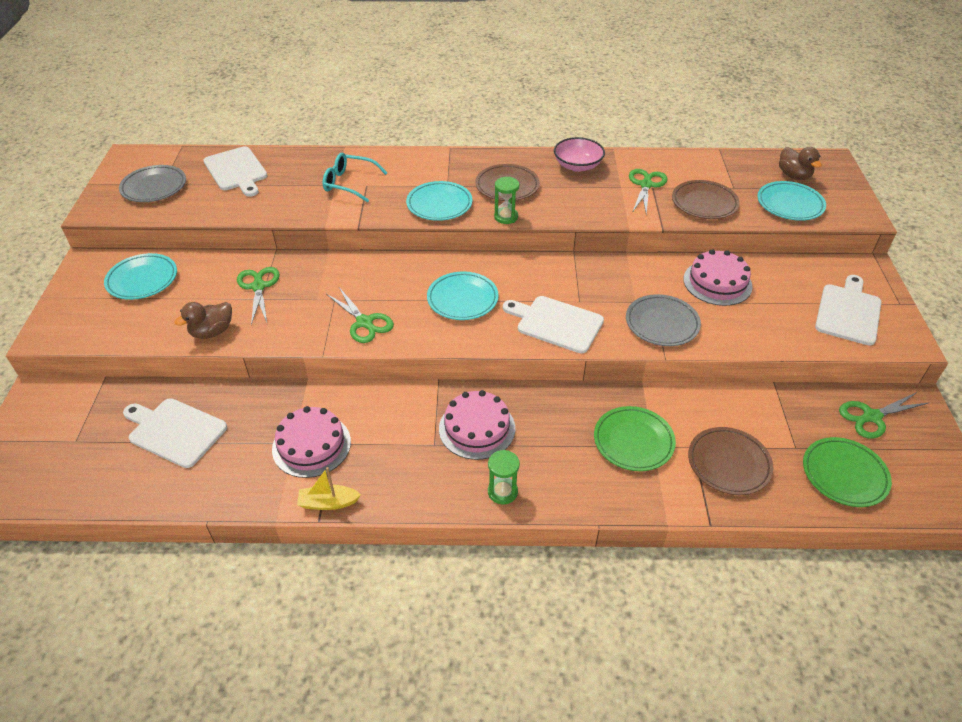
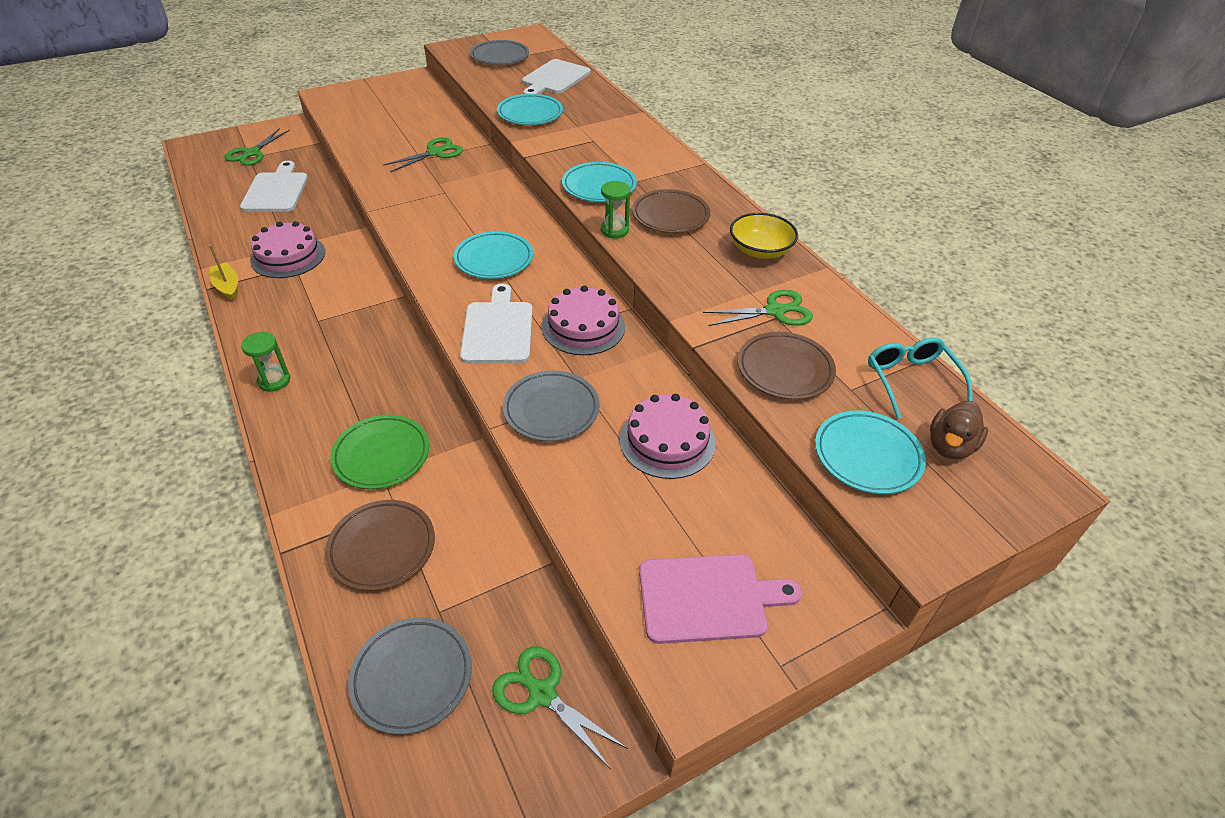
camera: 60 degrees right, 0 degrees up
turquoise plate [104,253,177,300] -> turquoise plate moved to [497,94,563,125]
brown duck [174,302,232,339] -> none
turquoise glasses [323,153,387,202] -> turquoise glasses moved to [868,337,973,419]
green scissors [326,287,394,343] -> green scissors moved to [224,128,290,166]
pink cake [439,390,515,460] -> pink cake moved to [542,285,625,355]
pink bowl [554,137,605,172] -> yellow bowl [730,213,798,259]
green plate [803,437,892,507] -> grey plate [348,617,472,735]
white cutting board [815,275,881,346] -> pink cutting board [639,554,802,644]

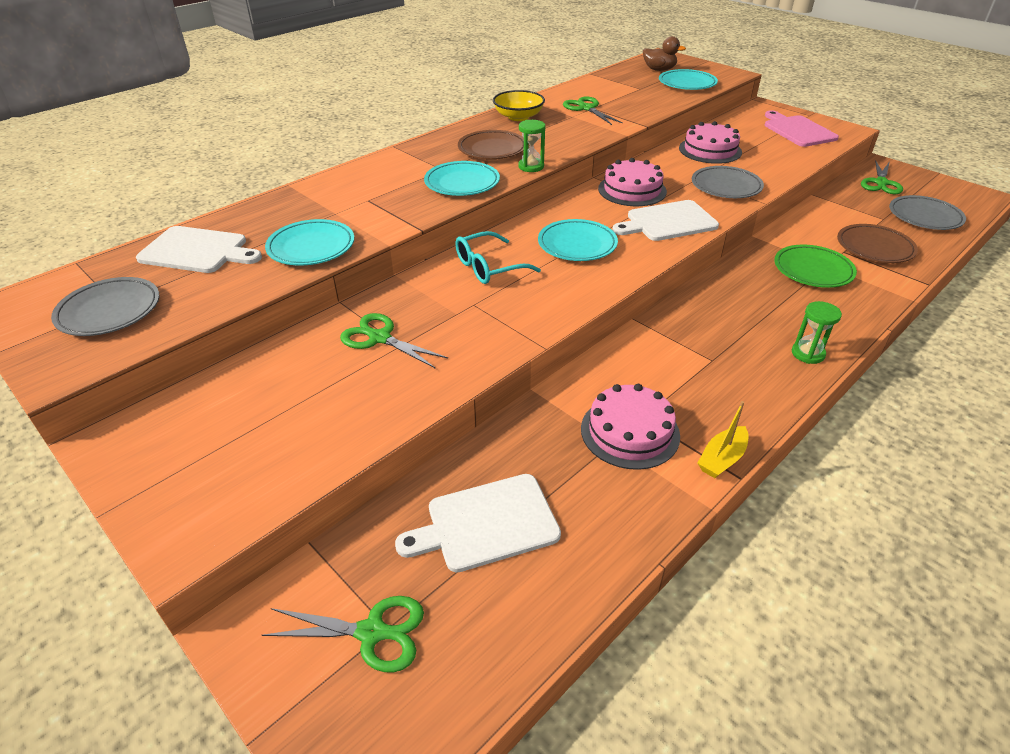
camera: 105 degrees left, 5 degrees down
brown plate [738,332,836,400] -> none
turquoise glasses [868,337,973,419] -> turquoise glasses moved to [455,231,541,284]

